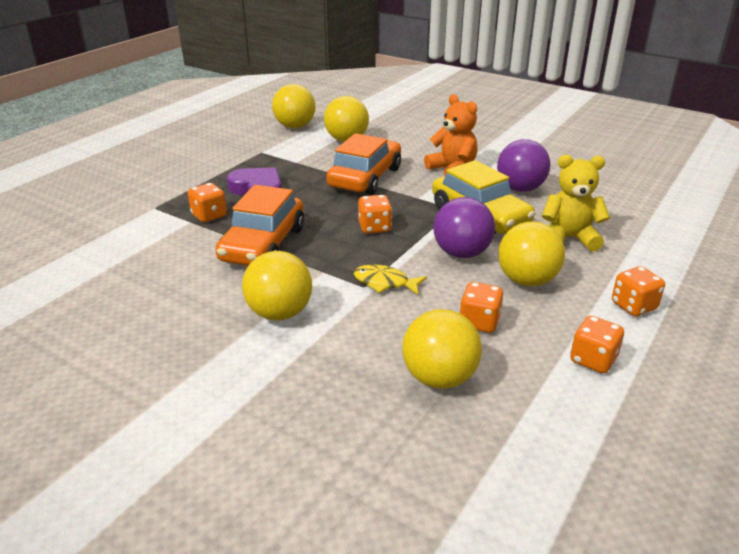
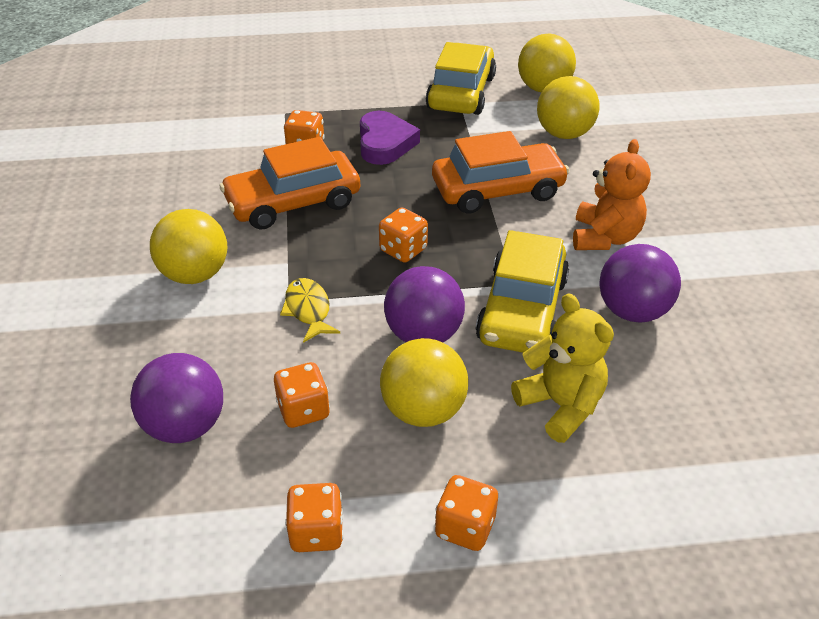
camera: 50 degrees right, 10 degrees up
yellow ball [402,309,482,389] -> purple ball [130,353,223,443]
none -> yellow car [426,42,496,115]

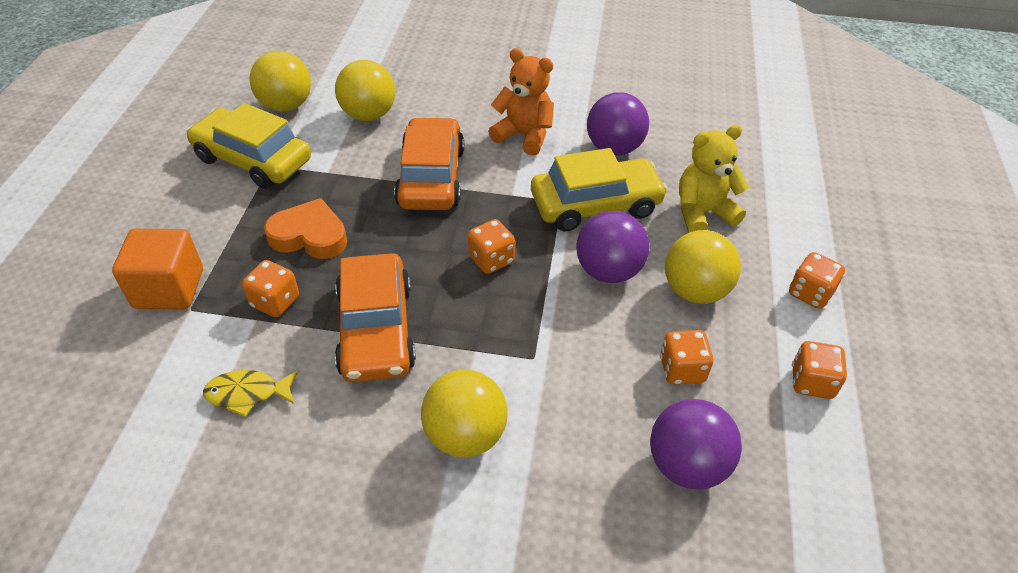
camera: 75 degrees left, 5 degrees up
yellow fish [280,278,340,343] -> yellow fish moved to [203,370,299,417]
purple heart [360,111,420,165] -> orange heart [264,198,347,259]
yellow car [476,230,569,353] -> yellow car turned 45 degrees counterclockwise [531,148,668,231]
none -> orange cube [112,229,203,309]

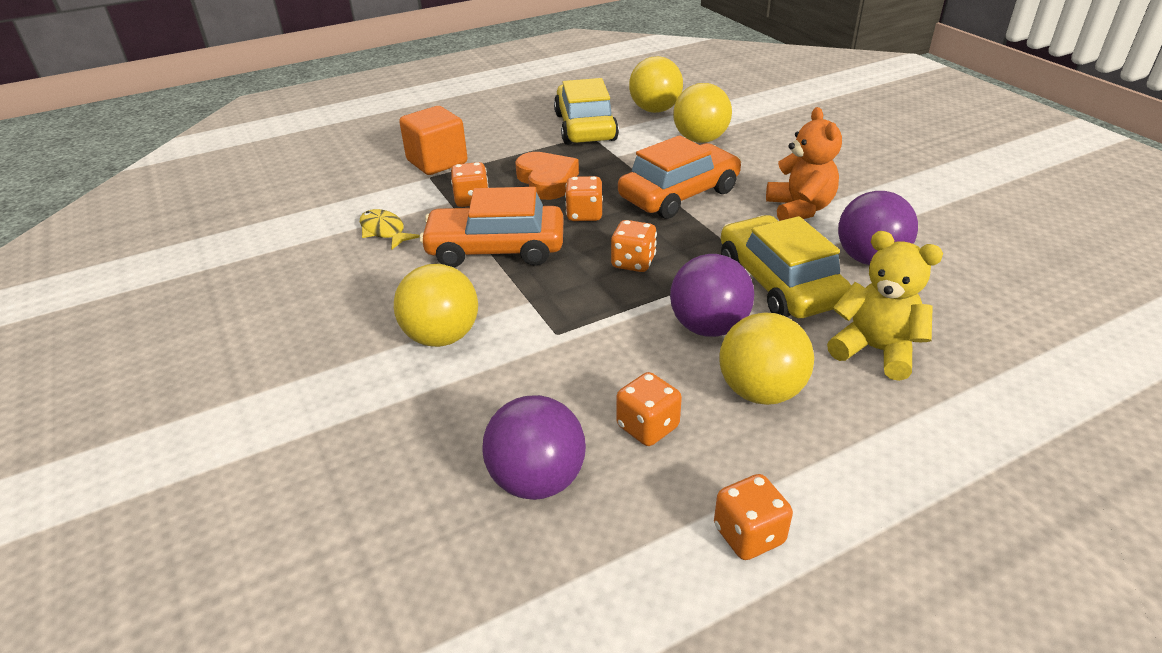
camera: 55 degrees right, 10 degrees down
orange car [335,253,416,382] -> orange car turned 45 degrees clockwise [419,187,563,267]
yellow car [531,148,668,231] -> yellow car turned 150 degrees counterclockwise [721,215,851,318]
orange dice [789,252,845,309] -> orange dice moved to [565,176,603,221]

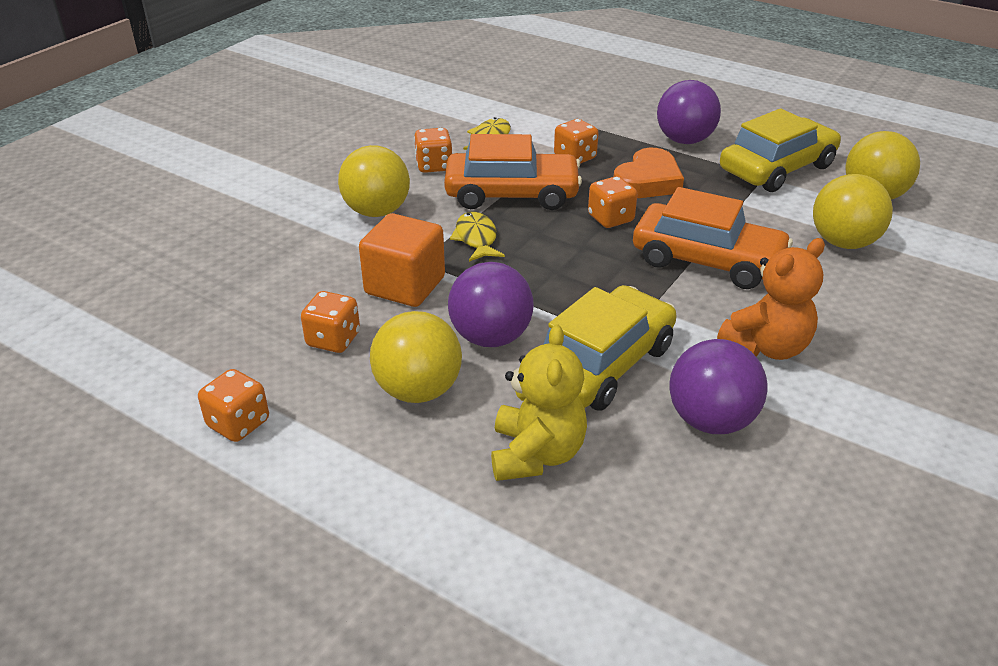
camera: 60 degrees right, 0 degrees up
orange cube [399,106,468,175] -> orange cube moved to [359,213,445,307]
orange car [419,187,563,267] -> orange car turned 120 degrees clockwise [444,134,582,210]
purple ball [482,395,586,500] -> purple ball moved to [657,80,721,144]
orange dice [611,220,657,272] -> orange dice moved to [414,128,452,173]
none -> yellow fish [450,212,505,262]

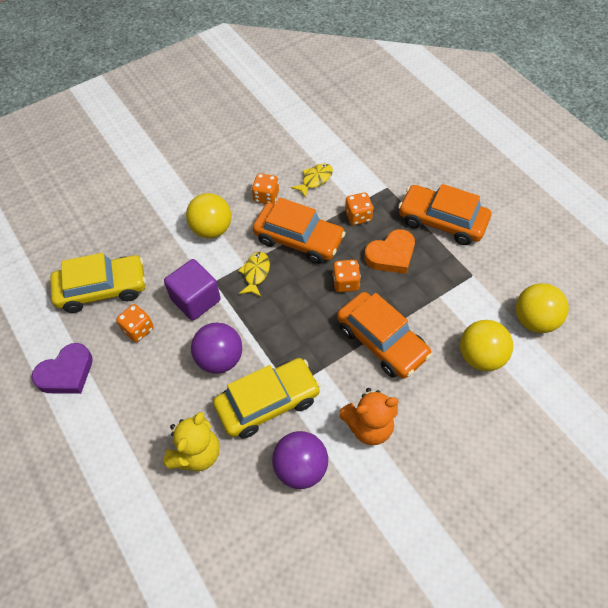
camera: 25 degrees right, 20 degrees up
orange dice [198,369,269,442] -> purple heart [32,343,93,394]
orange cube [359,213,445,307] -> purple cube [164,259,221,321]
yellow ball [370,311,462,403] -> none
purple ball [657,80,721,144] -> orange car [398,184,491,245]
yellow car [720,108,841,192] -> yellow car moved to [50,253,146,313]

